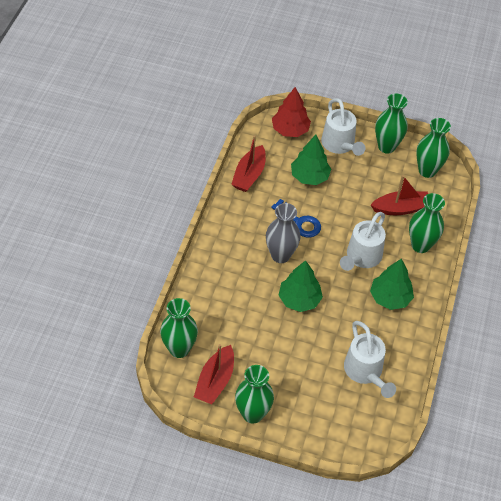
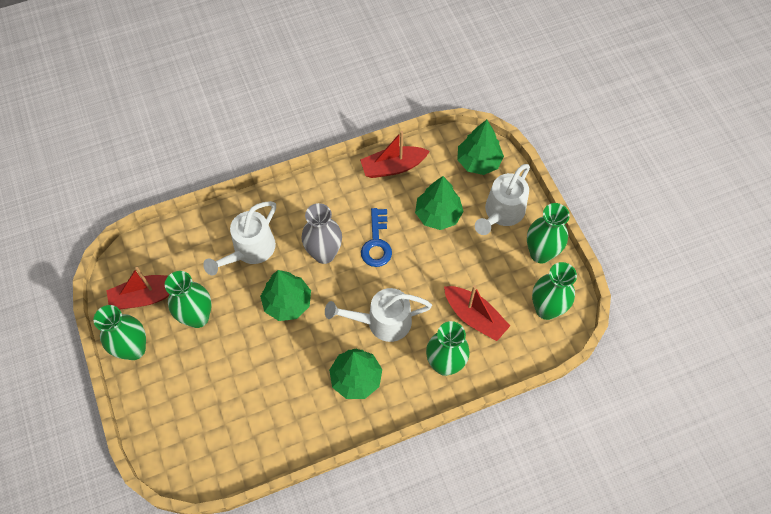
camera: 55 degrees right, 10 degrees up
green vase [160,298,198,358] -> green vase moved to [165,271,212,328]
red tree [272,87,311,137] -> green tree [457,120,504,175]
white watering can [344,321,396,398] -> white watering can moved to [203,201,276,275]

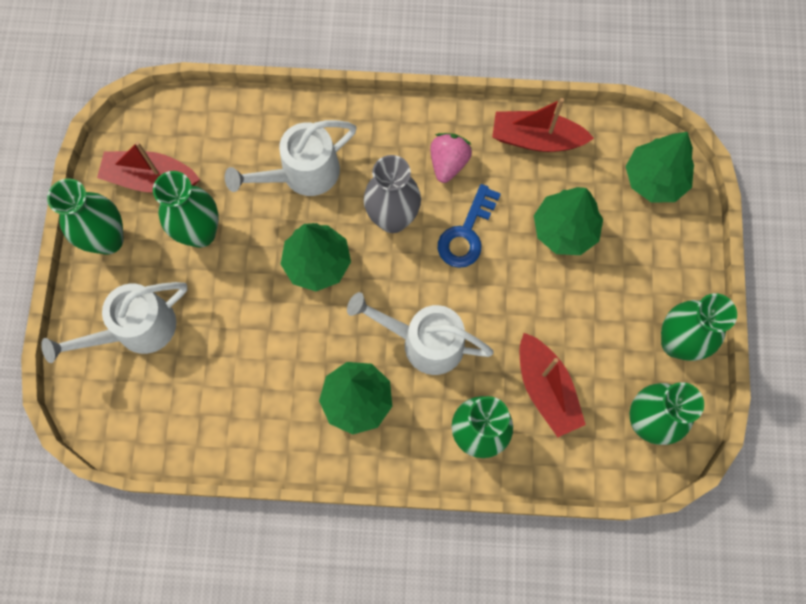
camera: 25 degrees right, 10 degrees up
white watering can [475,164,530,235] -> white watering can moved to [41,282,187,363]
none -> pink strawberry [430,133,472,183]

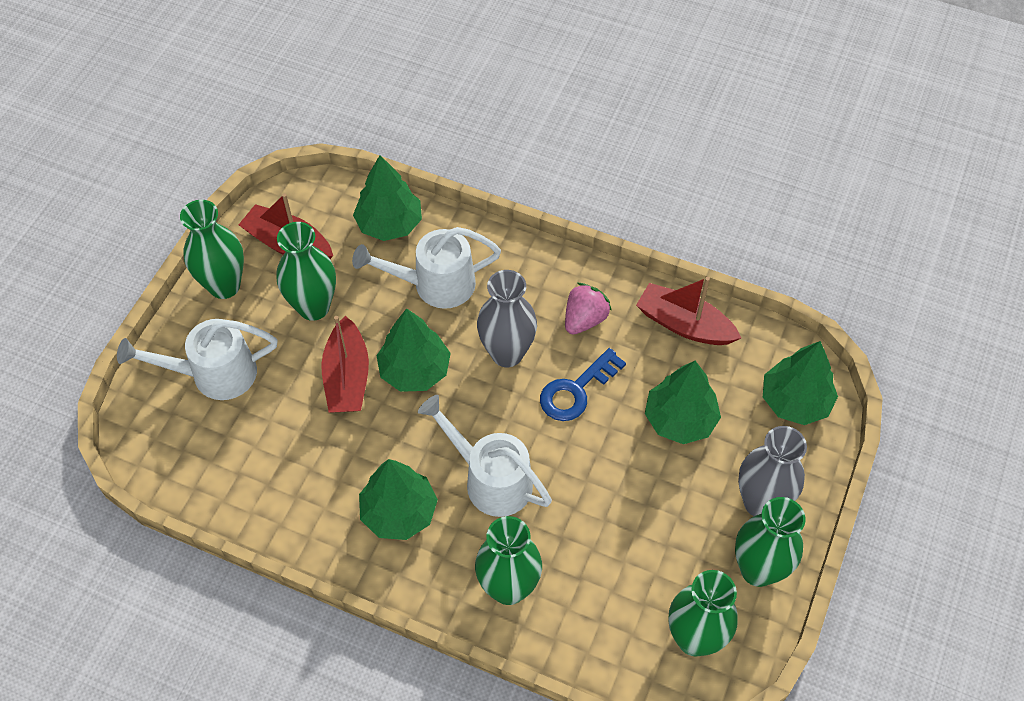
camera: 20 degrees right, 15 degrees down
red boat [519,333,586,437] -> red boat moved to [321,316,369,412]
none -> green tree [353,155,422,241]
none -> grey vase [738,426,807,516]

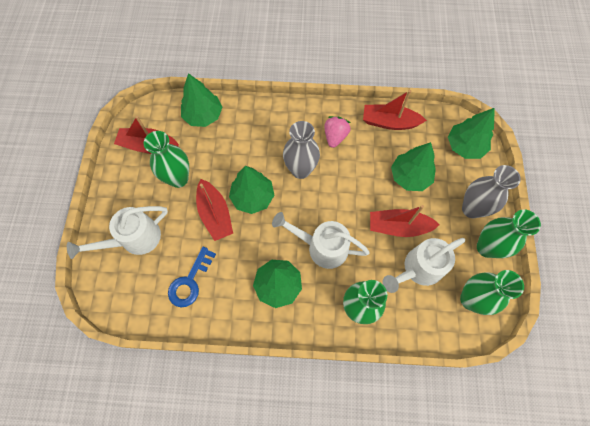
camera: 20 degrees left, 10 degrees up
green vase [180,200,244,299] -> none
white watering can [352,227,501,309] -> white watering can moved to [382,238,465,293]
blue key [540,348,626,421] -> blue key moved to [168,247,216,307]
none -> red boat [370,205,440,237]

